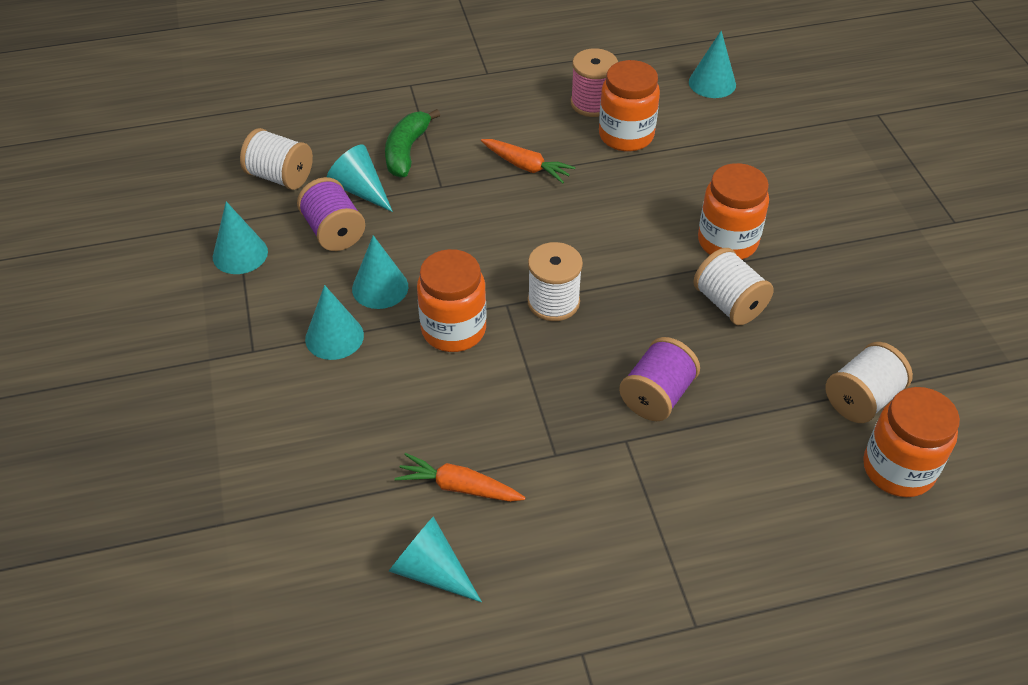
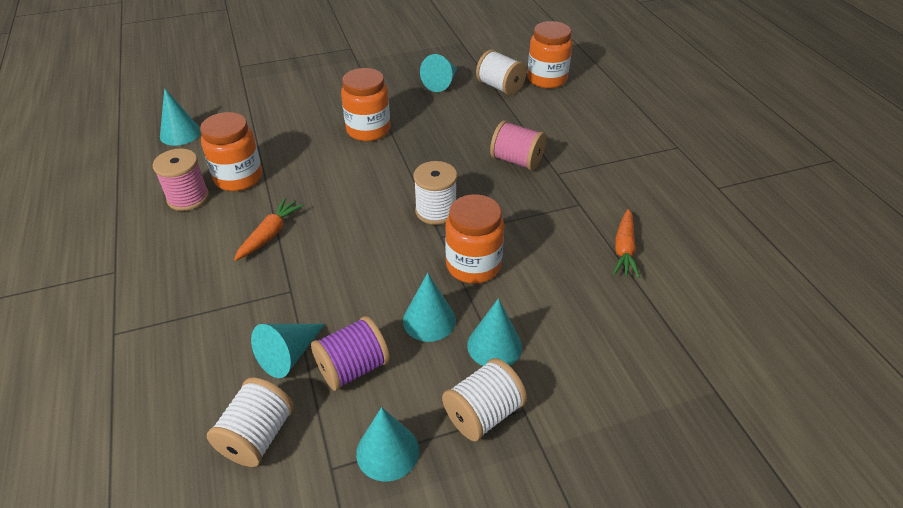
camera: 95 degrees left, 5 degrees down
green banana [385,109,440,178] -> none
turquoise cone [389,516,482,602] -> turquoise cone moved to [420,54,458,92]
purple spool [619,337,700,421] -> pink spool [490,120,546,170]
white spool [693,248,774,325] -> white spool moved to [442,358,527,442]

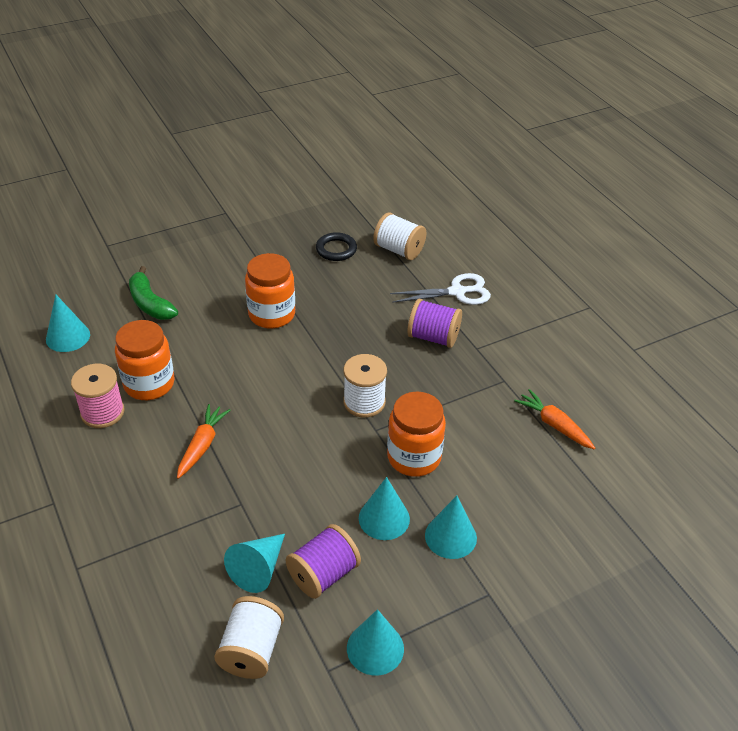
camera: 10 degrees left, 0 degrees up
turquoise cone [420,54,458,92] -> black ring [316,232,357,261]
white spool [442,358,527,442] -> none
pink spool [490,120,546,170] -> purple spool [407,299,462,348]
orange jar [527,21,573,88] -> none
orange carrot [613,209,640,278] -> orange carrot turned 135 degrees clockwise [514,389,595,449]
none -> green banana [129,266,178,320]
none -> white scissors [390,273,491,305]

